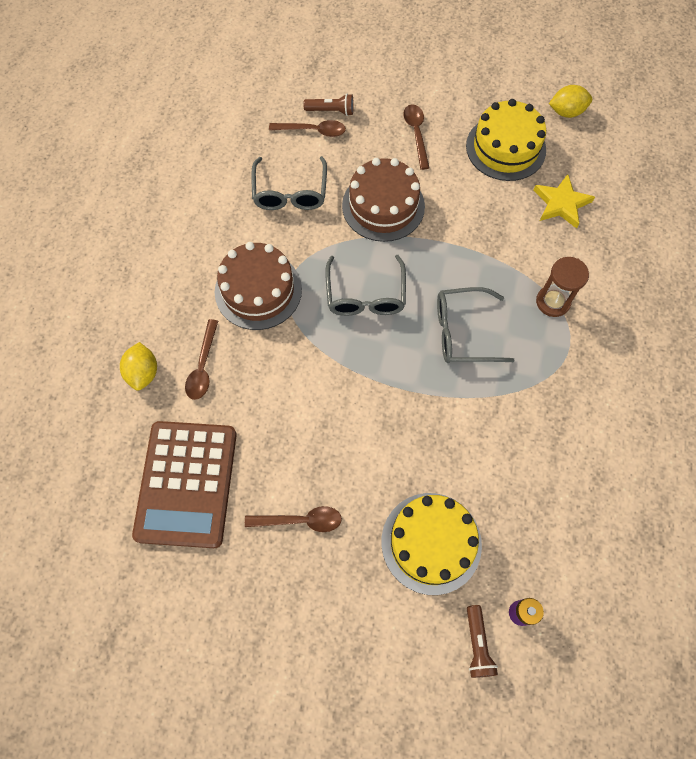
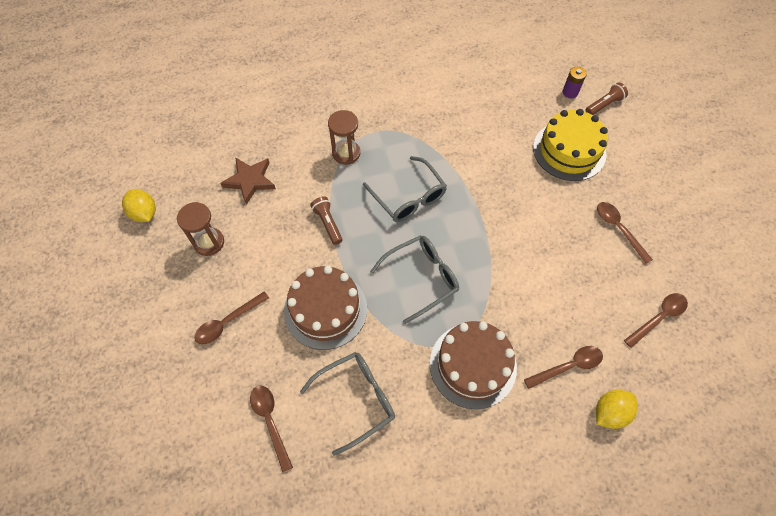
camera: 120 degrees left, 5 degrees down
brown calculator [132,421,237,548] -> brown spoon [624,293,688,348]
brown flashlight [303,94,354,116] -> brown flashlight moved to [310,196,343,245]
yellow cake [466,99,546,181] -> brown hourglass [177,202,224,256]
yellow star [534,174,595,229] -> brown star [220,157,276,205]

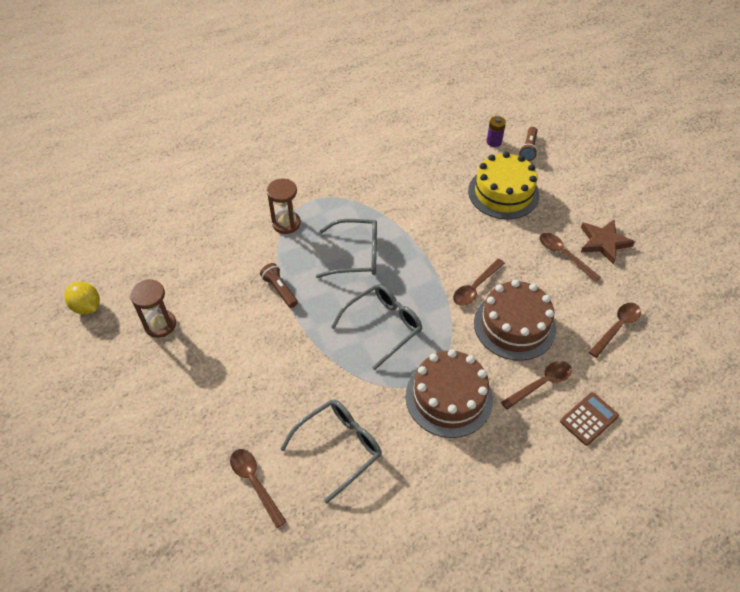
camera: 10 degrees left, 10 degrees down
brown spoon [195,291,269,344] -> brown spoon moved to [453,259,505,306]
brown star [220,157,276,205] -> brown star moved to [581,220,635,265]
brown cake [284,266,367,350] -> brown cake moved to [474,280,556,361]
grey glasses [363,156,447,222] -> grey glasses turned 45 degrees counterclockwise [316,219,377,278]
brown flashlight [586,82,628,115] -> brown flashlight turned 150 degrees clockwise [519,127,538,161]
yellow lemon [596,390,638,429] -> brown calculator [560,392,619,446]

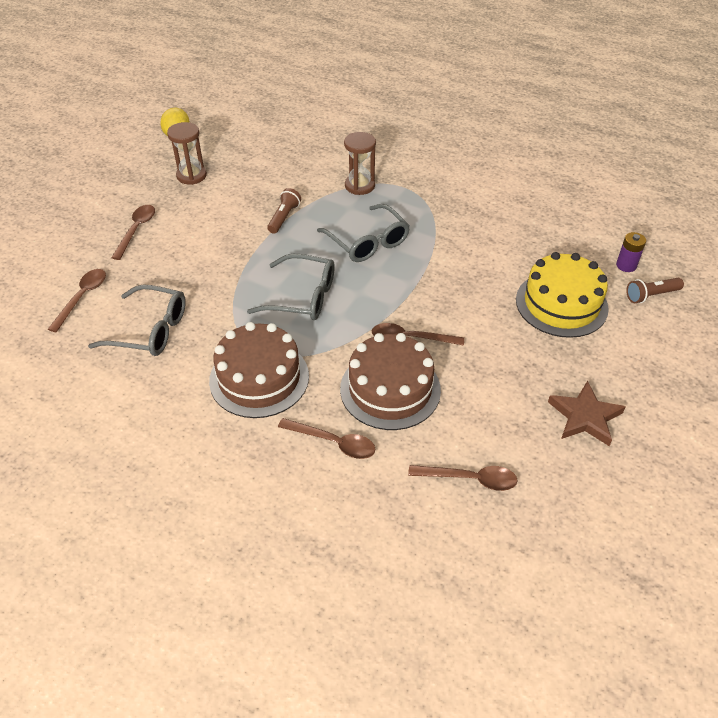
camera: 55 degrees right, 5 degrees down
brown spoon [539,233,601,282] -> brown spoon moved to [111,205,155,260]
brown calculator [560,392,619,446] -> none

